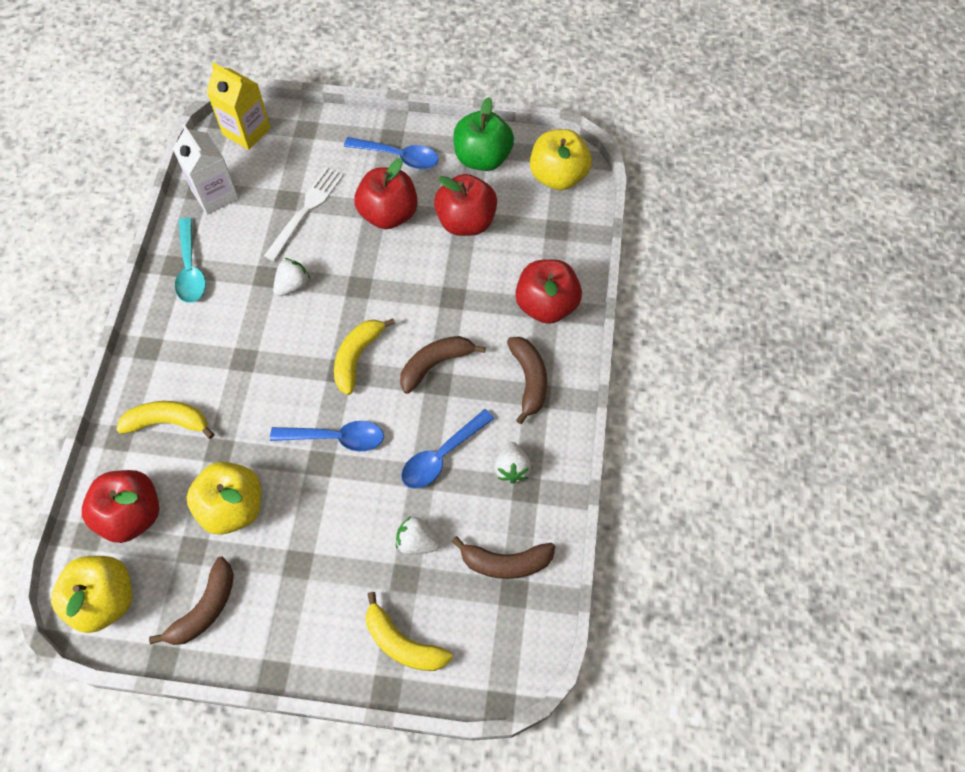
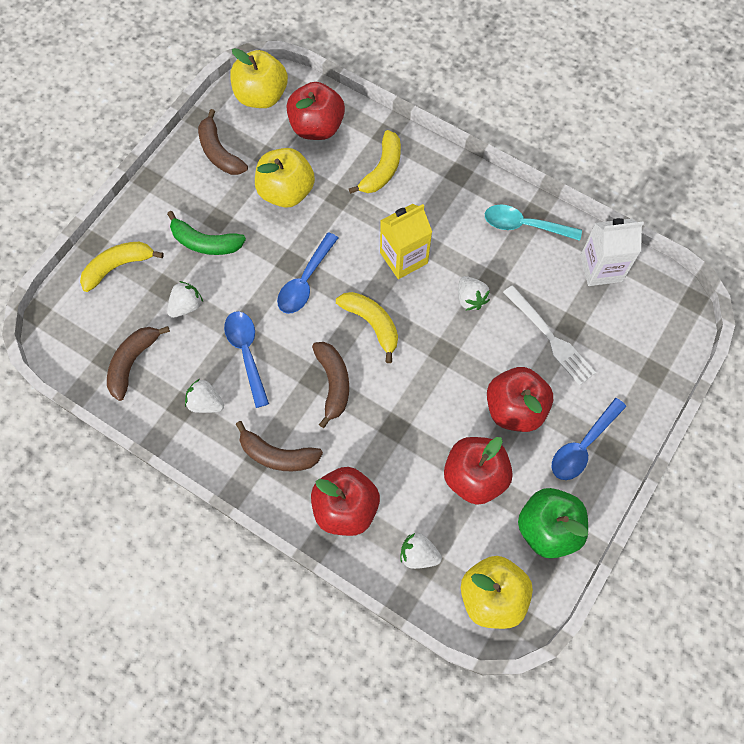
camera: 115 degrees right, 5 degrees up
yellow carton [206,62,271,150] -> yellow carton moved to [380,204,432,279]
none -> green banana [167,211,246,255]
none -> white strawberry [400,533,442,569]

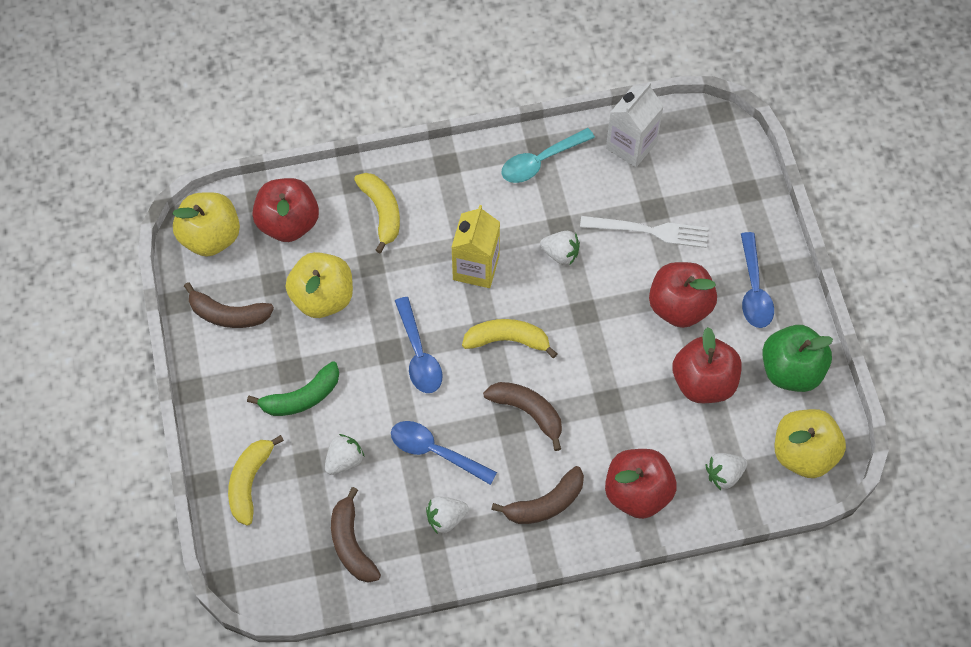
camera: 45 degrees left, 5 degrees down
white strawberry [167,281,203,318] -> white strawberry turned 45 degrees clockwise [325,434,365,475]

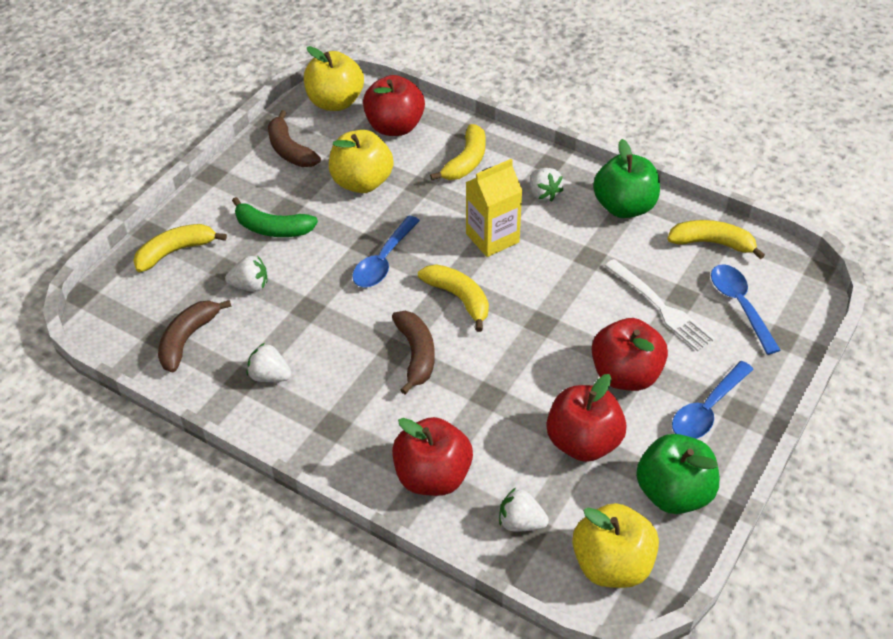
camera: 45 degrees right, 15 degrees down
blue spoon [391,421,497,485] -> blue spoon moved to [711,264,780,355]
brown banana [491,466,584,524] -> none
turquoise spoon [502,128,595,183] -> green apple [593,139,660,218]
white strawberry [540,231,580,265] -> white strawberry moved to [530,168,563,202]
white carton [606,82,664,167] -> yellow banana [667,220,765,259]

